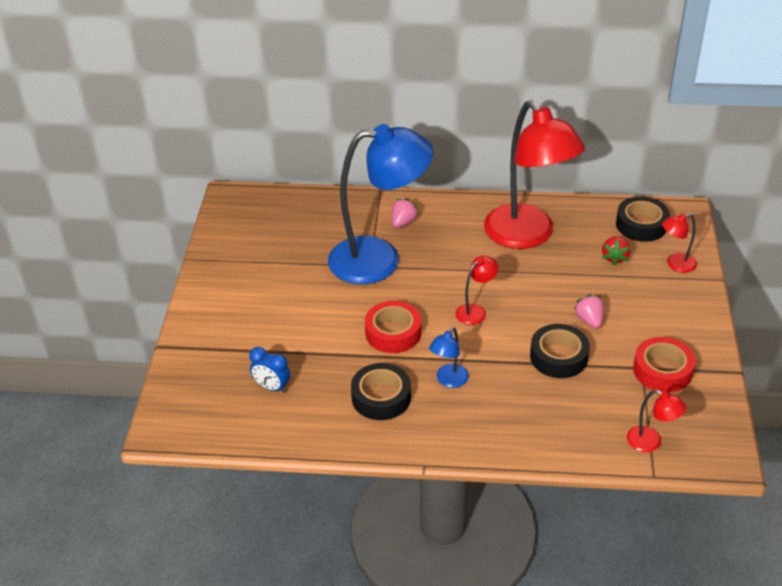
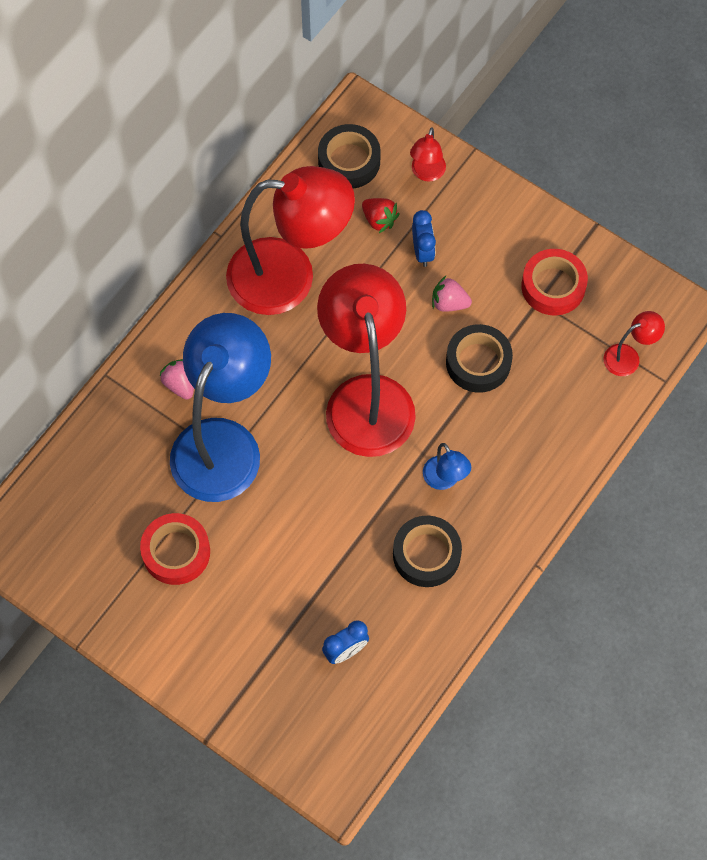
camera: 60 degrees left, 25 degrees up
red tape [365,301,421,353] -> red tape moved to [140,513,210,585]
red lamp [455,256,499,325] -> red lamp [317,264,416,457], size x2.46
none -> blue clock [412,210,436,267]

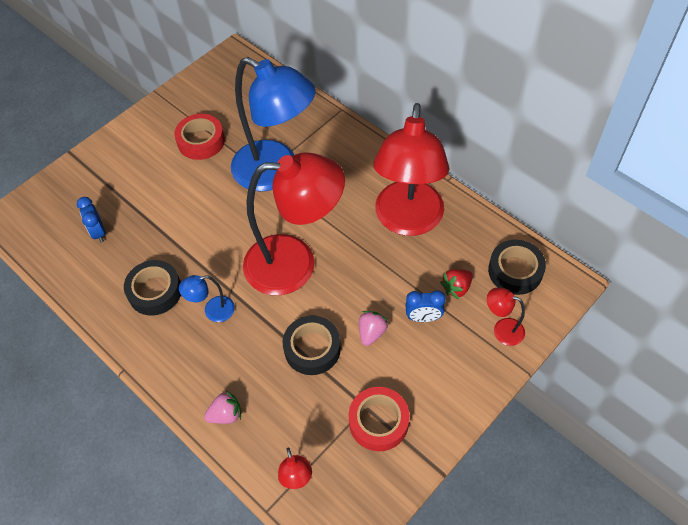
camera: 100 degrees right, 10 degrees down
pink strawberry [159,359,194,400] -> pink strawberry moved to [204,391,241,424]

